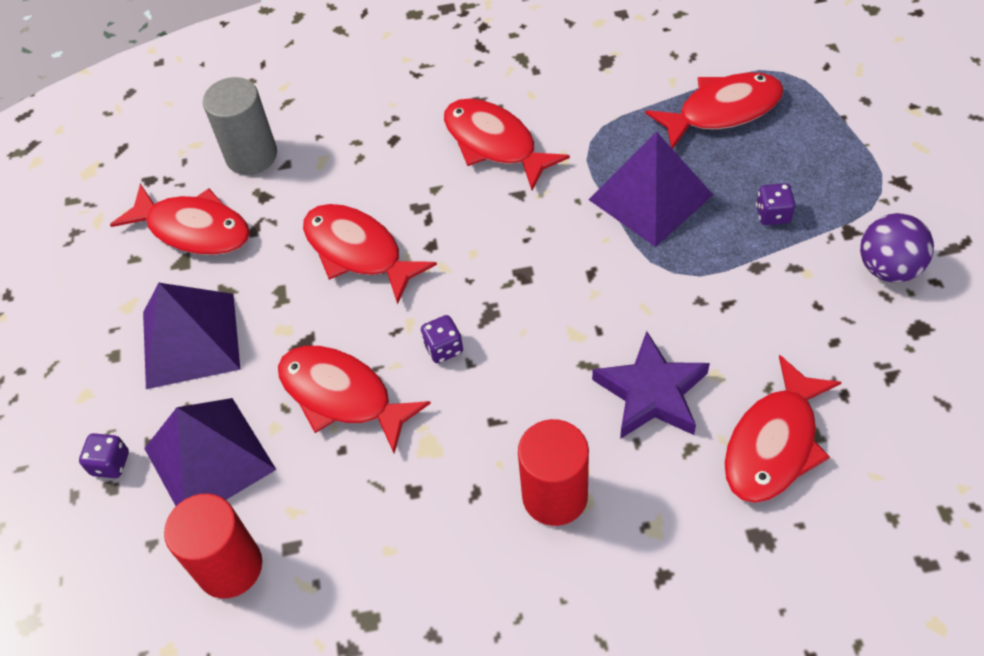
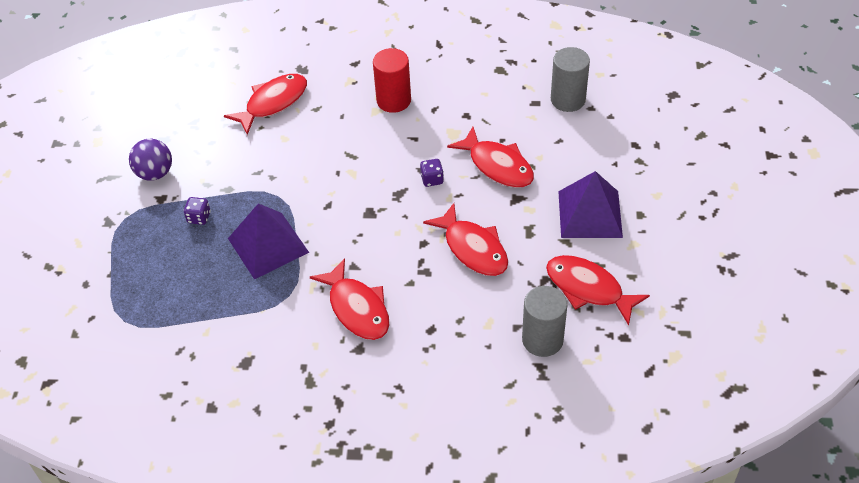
camera: 170 degrees left, 5 degrees down
purple dice [79,433,129,478] -> none
purple pyramid [144,398,277,506] -> none
red cylinder [164,494,262,599] -> grey cylinder [551,47,590,112]
purple star [592,331,710,439] -> none
red fish [645,72,784,149] -> none

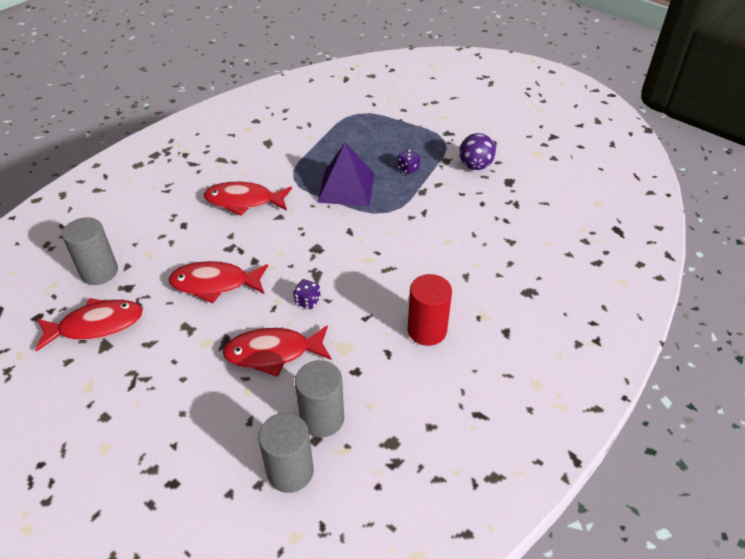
camera: 125 degrees right, 5 degrees down
red fish [224,74,307,135] -> none
purple pyramid [558,171,623,238] -> none
none -> grey cylinder [295,360,344,437]

